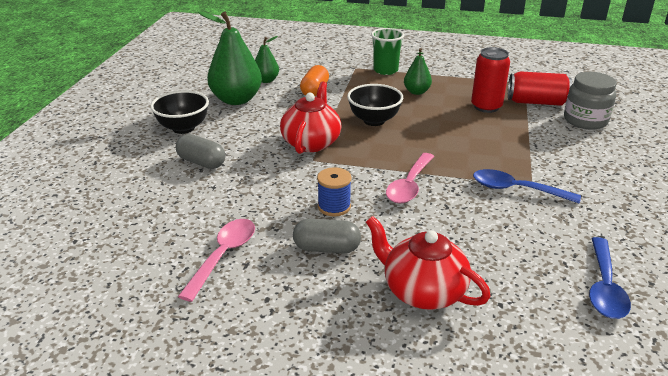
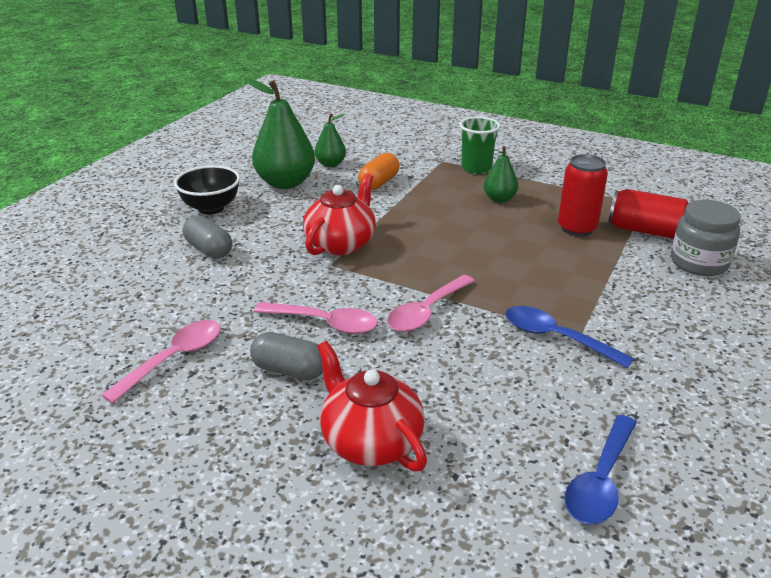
camera: 15 degrees right, 0 degrees up
blue spool [317,167,351,216] -> pink spoon [254,302,378,334]
black bowl [347,84,403,126] -> none

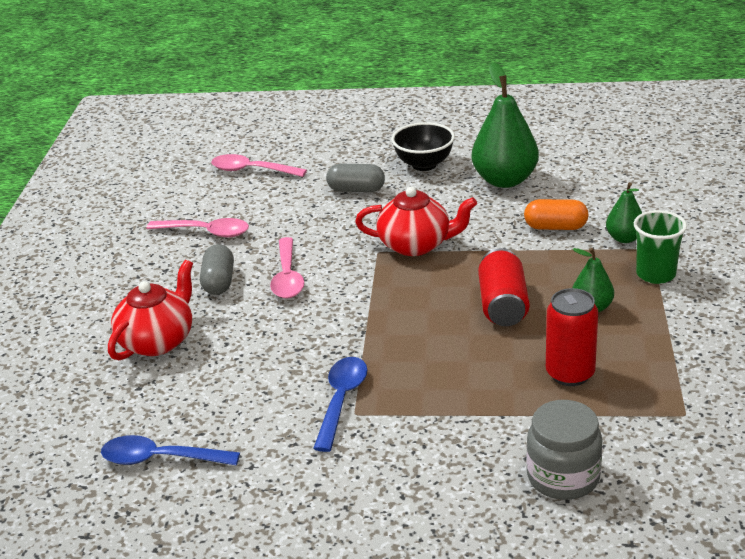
camera: 70 degrees right, 0 degrees up
grey capsule [183,215,232,259] -> grey capsule turned 75 degrees clockwise [326,164,385,192]
green pear [315,114,346,167] -> green pear moved to [606,182,642,243]
pink spoon [387,275,475,332] -> pink spoon moved to [211,154,307,177]
red can [608,189,689,239] -> red can moved to [478,248,529,326]

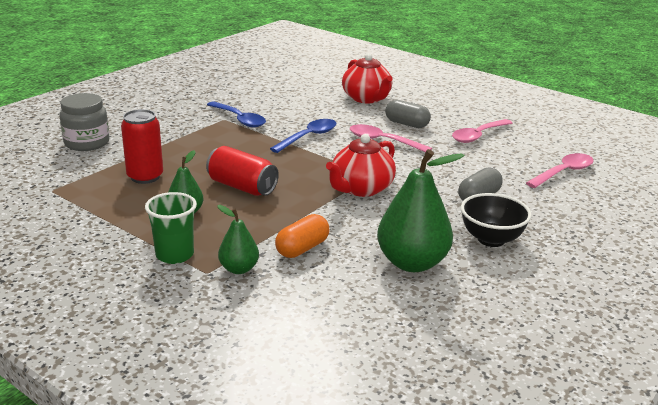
camera: 120 degrees right, 5 degrees down
blue spoon [101,435,240,466] -> blue spoon moved to [270,119,336,153]

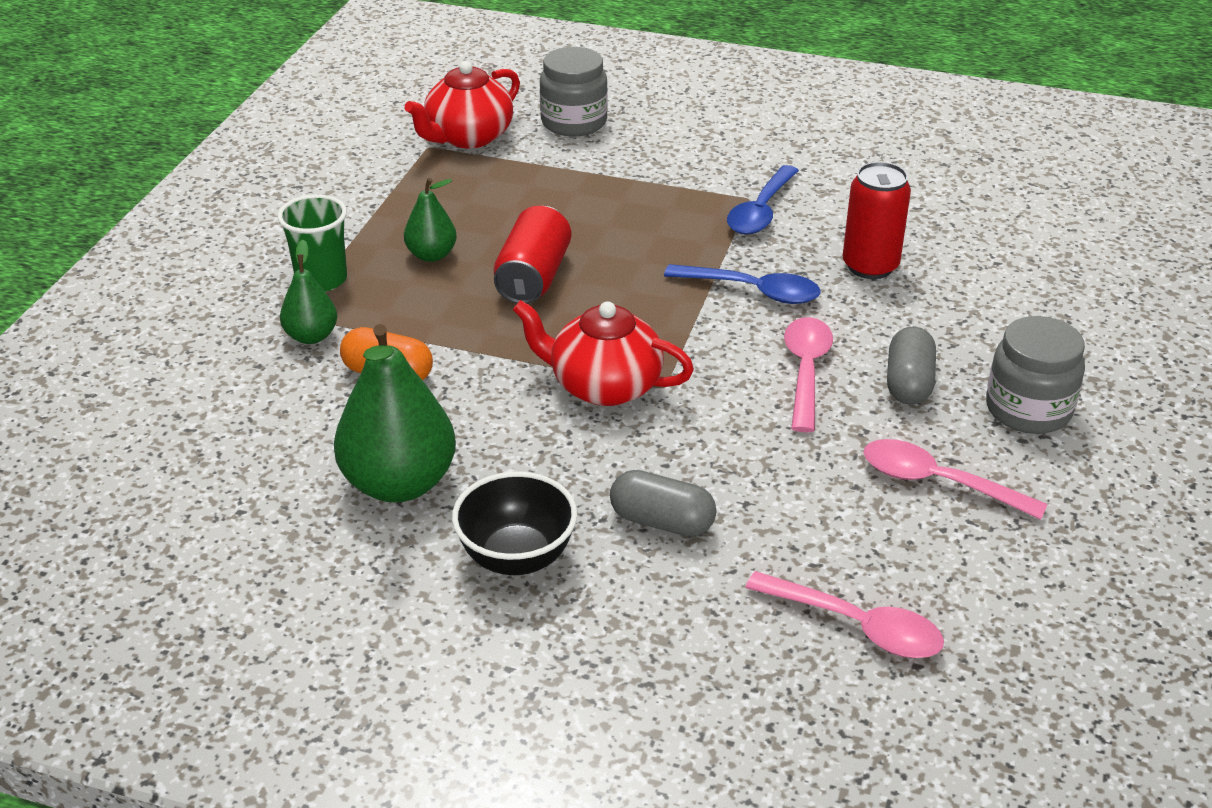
camera: 70 degrees right, 10 degrees up
red can [121,109,163,184] -> red can moved to [843,162,911,279]
red teapot [342,53,393,103] -> red teapot moved to [405,61,520,148]
none -> grey jar [986,316,1085,434]

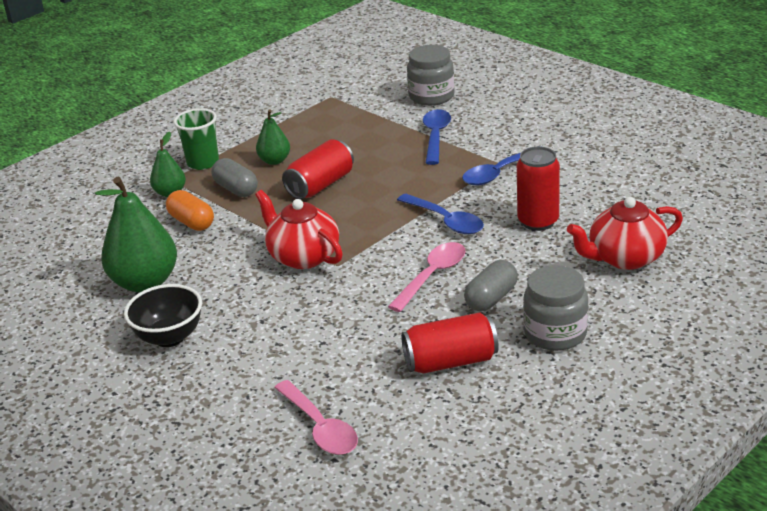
camera: 30 degrees right, 5 degrees down
red teapot [405,61,520,148] -> red teapot moved to [567,197,683,270]
grey capsule [610,470,716,537] -> grey capsule moved to [211,158,258,197]
pink spoon [864,439,1047,520] -> red can [401,312,499,374]
none -> blue spoon [423,109,451,165]

